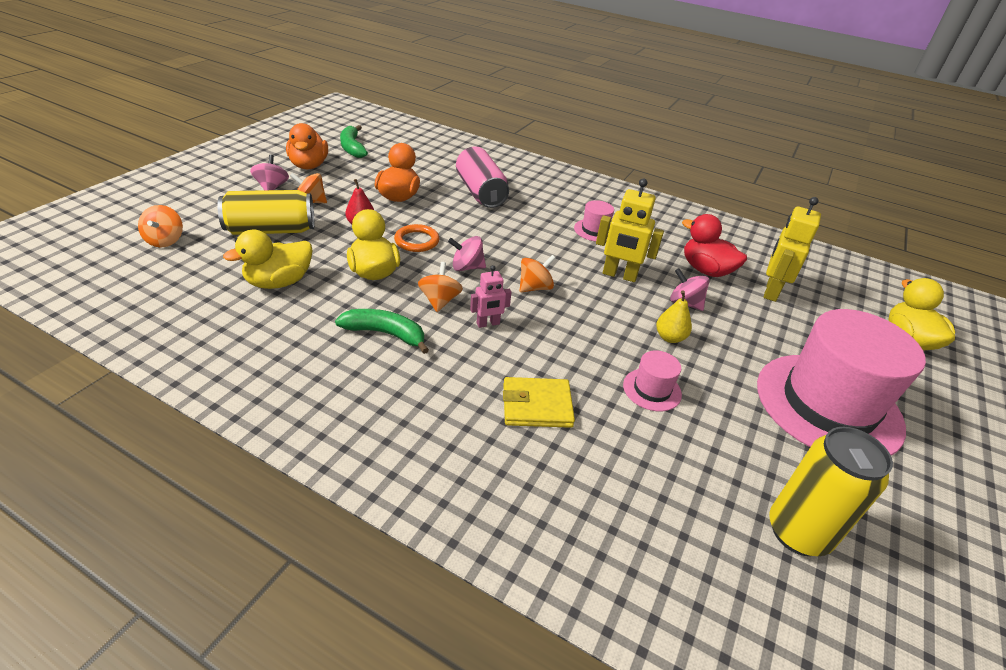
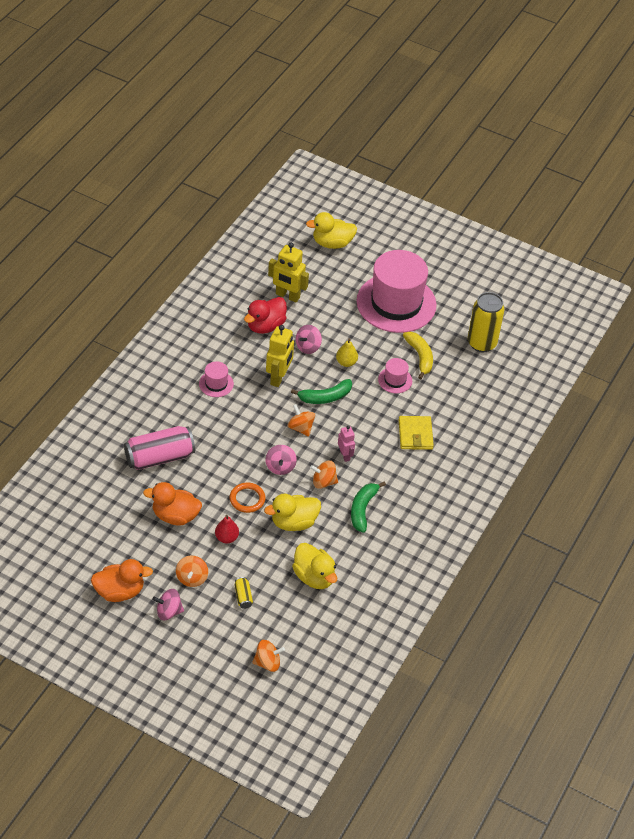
camera: 90 degrees left, 10 degrees up
yellow can [217,190,314,235] -> yellow can [234,577,253,609], size x0.43
green banana [340,125,368,158] -> green banana moved to [291,379,352,404]
none -> yellow banana [403,332,433,380]

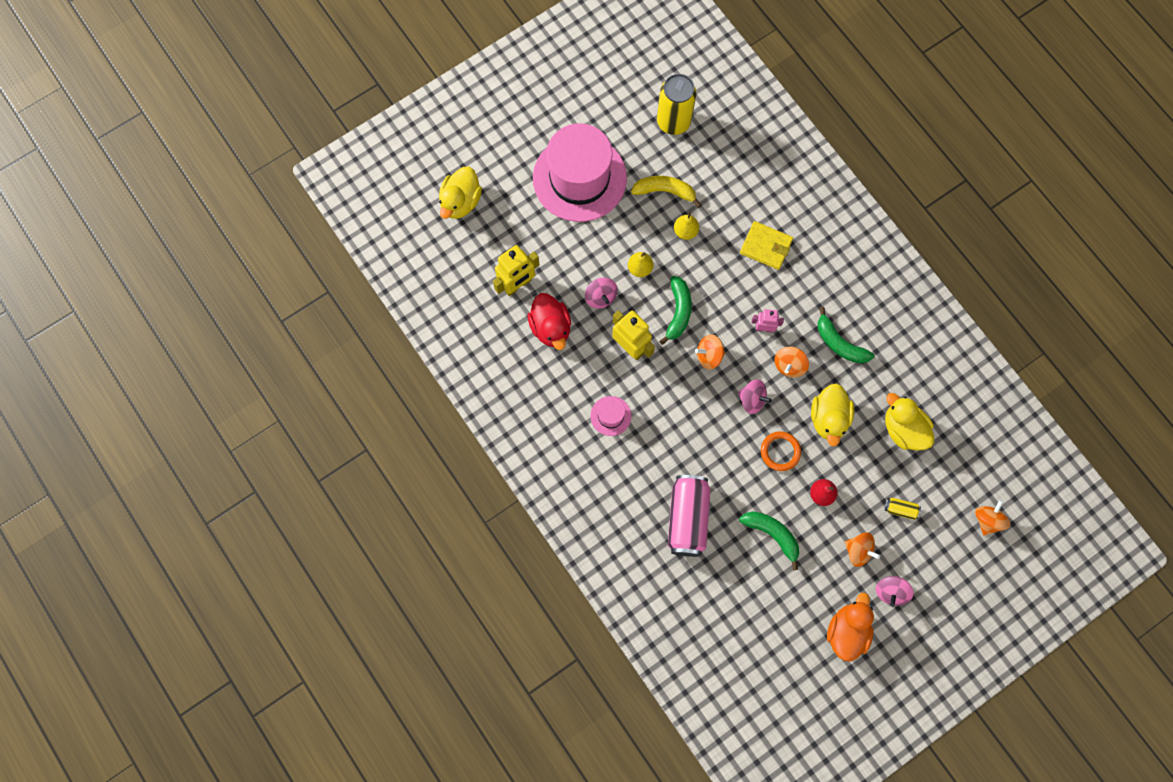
camera: 60 degrees left, 25 degrees up
orange duck [143,482,202,526] -> green banana [739,511,799,570]
yellow duck [292,543,337,589] -> yellow duck turned 120 degrees counterclockwise [885,393,934,451]
pink hat [378,358,412,393] -> yellow pear [674,212,699,240]

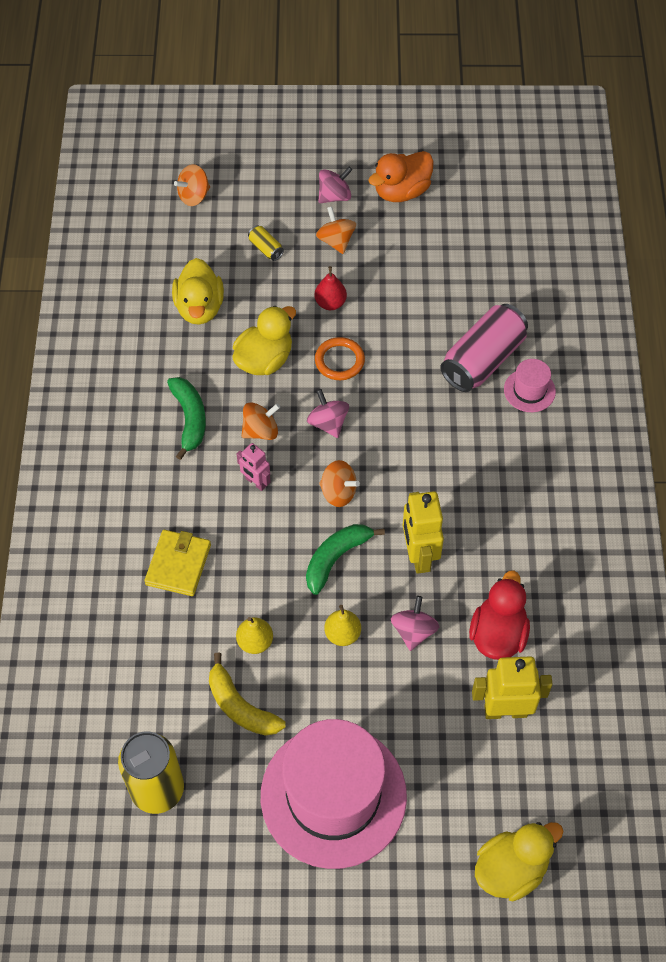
camera: 145 degrees left, 15 degrees down
pink hat [591,396,631,436] -> pink hat moved to [504,359,556,412]
green banana [739,511,799,570] -> none
yellow wallet [740,221,793,270] -> yellow wallet turned 45 degrees clockwise [144,530,211,596]

